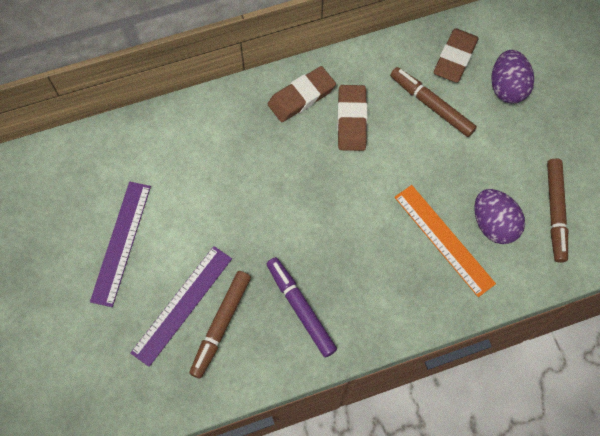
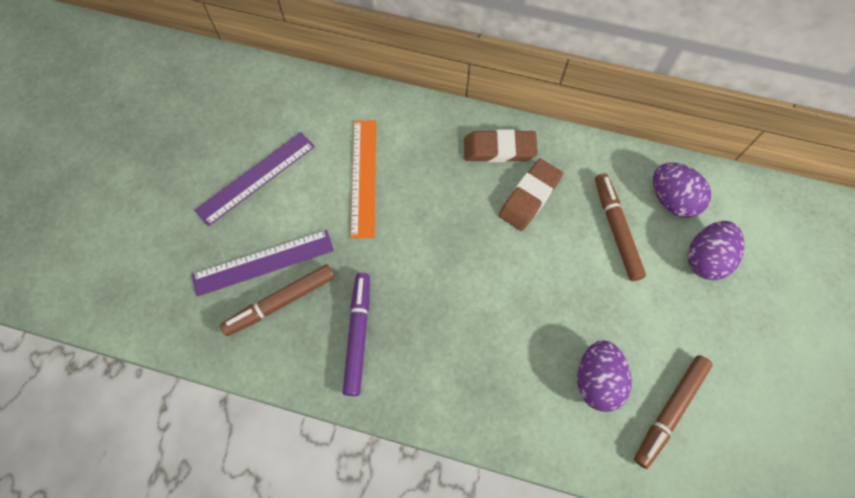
camera: 35 degrees right, 0 degrees up
orange ruler [394,185,496,297] -> orange ruler moved to [350,120,376,239]
brown eraser [433,28,479,83] -> purple egg [653,163,711,218]

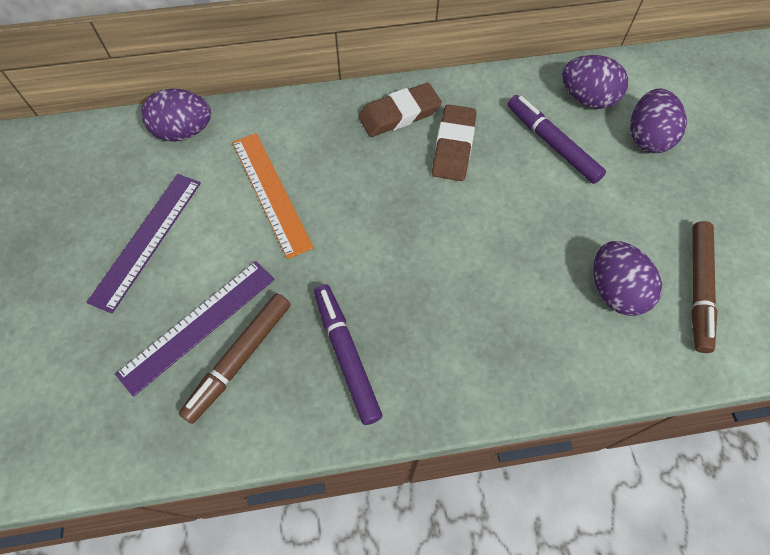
camera: 25 degrees left, 5 degrees down
brown marker [595,173,646,281] -> purple marker [508,95,606,184]
none -> purple egg [142,89,211,142]

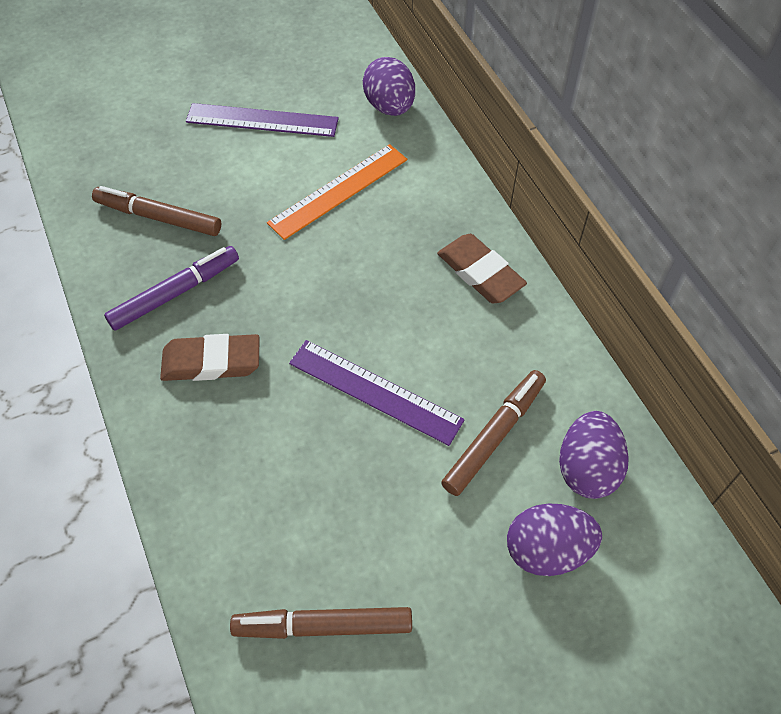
camera: 75 degrees right, 5 degrees down
purple ruler [115,261,275,397] -> purple ruler moved to [289,340,465,446]
brown eraser [432,105,476,181] -> brown eraser moved to [160,334,260,381]
purple marker [508,95,606,184] -> brown marker [441,370,546,496]
purple egg [593,241,662,316] -> none

